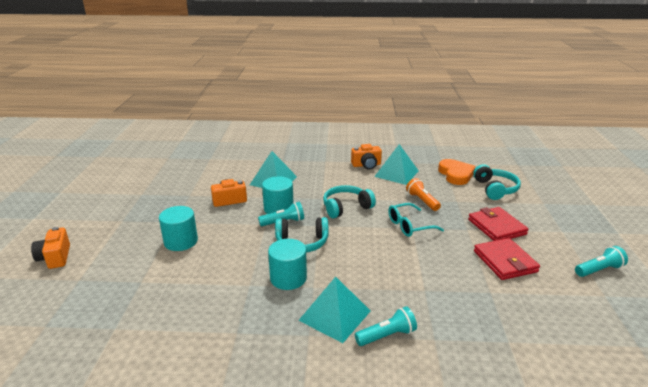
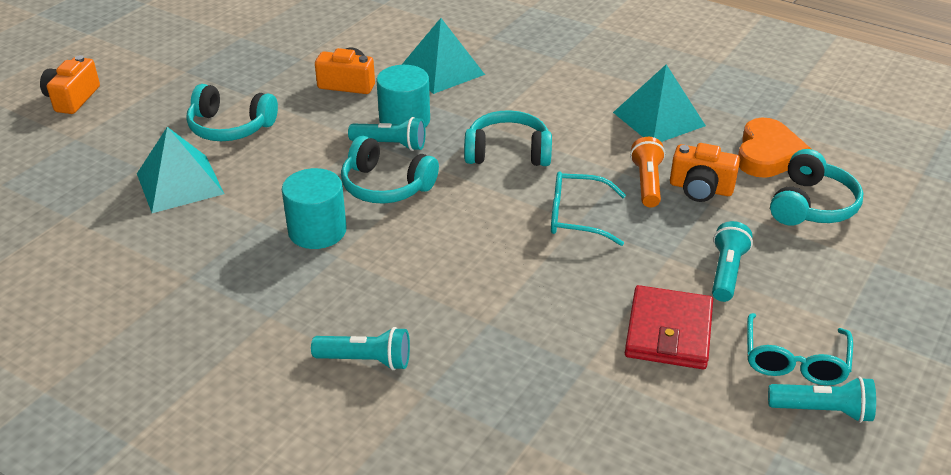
camera: 30 degrees right, 10 degrees up
turquoise cylinder [159,206,198,251] -> turquoise headphones [186,84,278,141]
turquoise pyramid [298,277,370,343] -> turquoise pyramid moved to [137,127,224,213]
orange camera [351,144,382,170] -> orange camera moved to [670,143,740,202]
red wallet [468,207,529,241] -> turquoise flashlight [712,221,753,302]
none -> turquoise glasses [747,313,853,386]

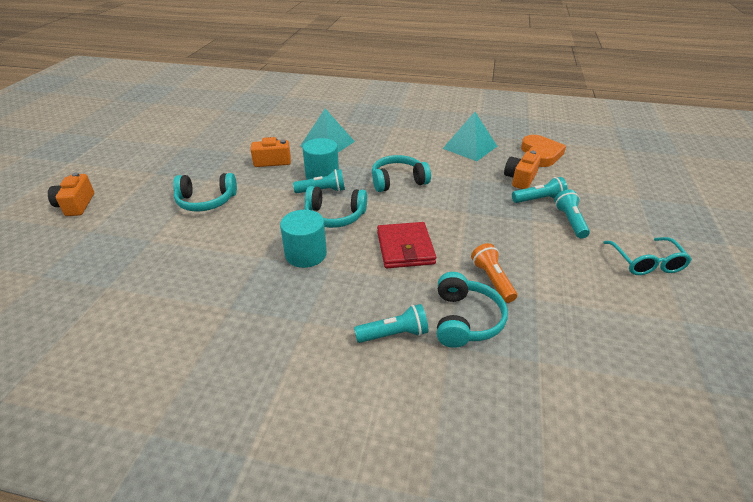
camera: 20 degrees left, 0 degrees up
turquoise pyramid [137,127,224,213] -> none
turquoise glasses [551,172,626,246] -> none
red wallet [625,285,713,369] -> red wallet moved to [377,222,436,268]
orange flashlight [630,137,665,207] -> orange flashlight moved to [471,243,517,303]
orange camera [670,143,740,202] -> orange camera turned 120 degrees clockwise [504,151,541,189]
turquoise flashlight [768,377,876,423] -> turquoise flashlight moved to [512,177,568,203]
turquoise headphones [770,149,864,226] -> turquoise headphones moved to [437,272,508,348]

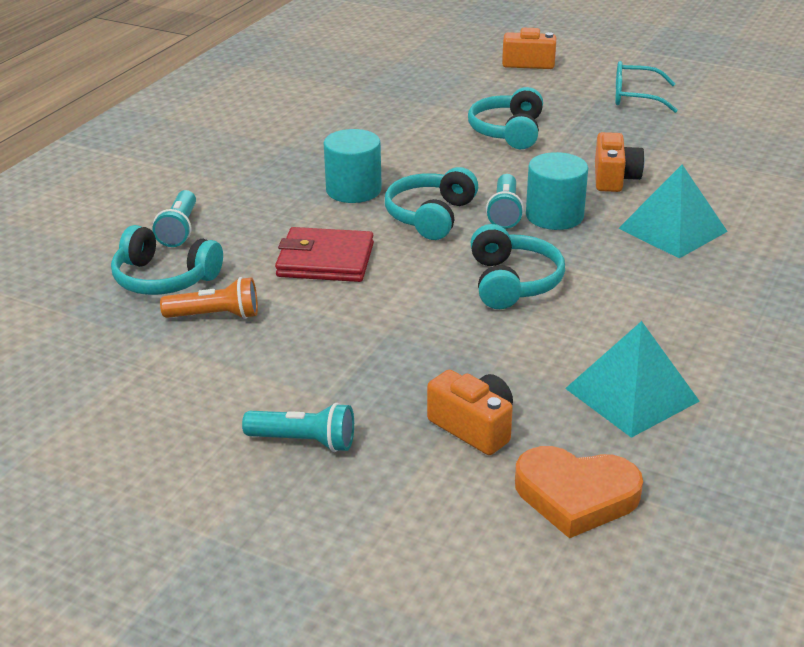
camera: 105 degrees right, 5 degrees down
turquoise flashlight [512,177,568,203] -> none
turquoise glasses [603,237,692,275] -> turquoise glasses moved to [615,61,678,113]

